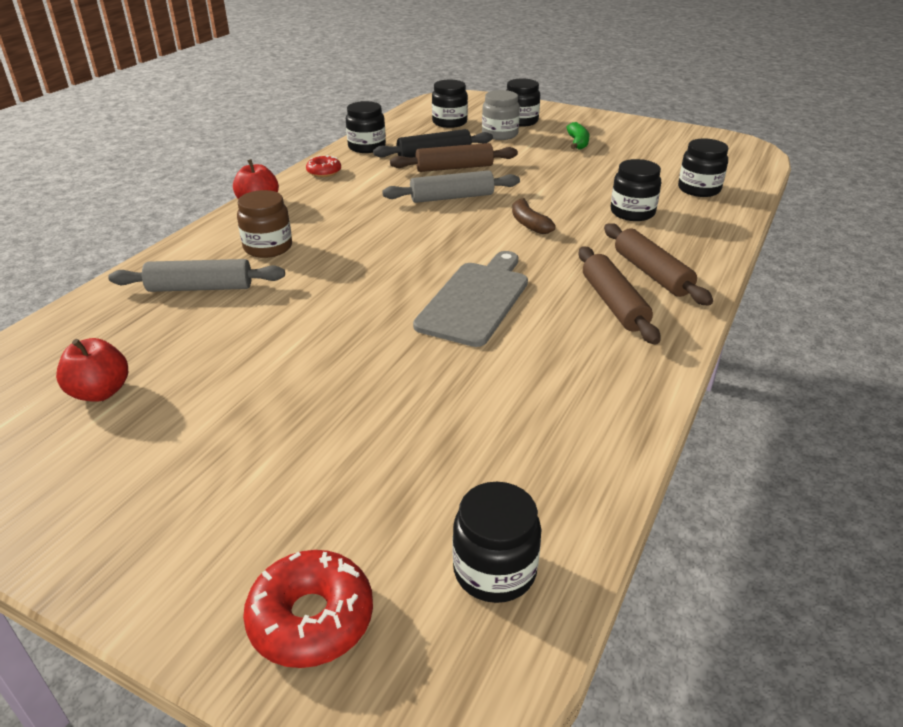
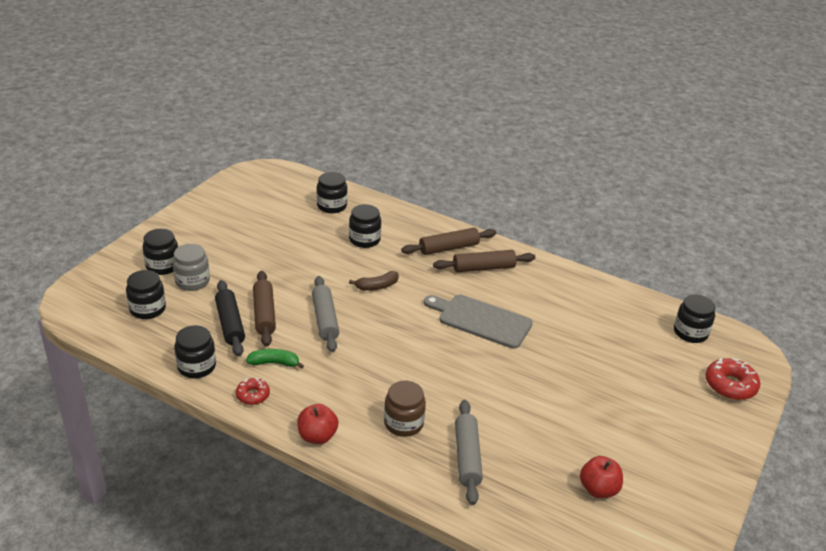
camera: 90 degrees left, 0 degrees up
green banana [566,122,589,150] -> green banana moved to [246,349,304,369]

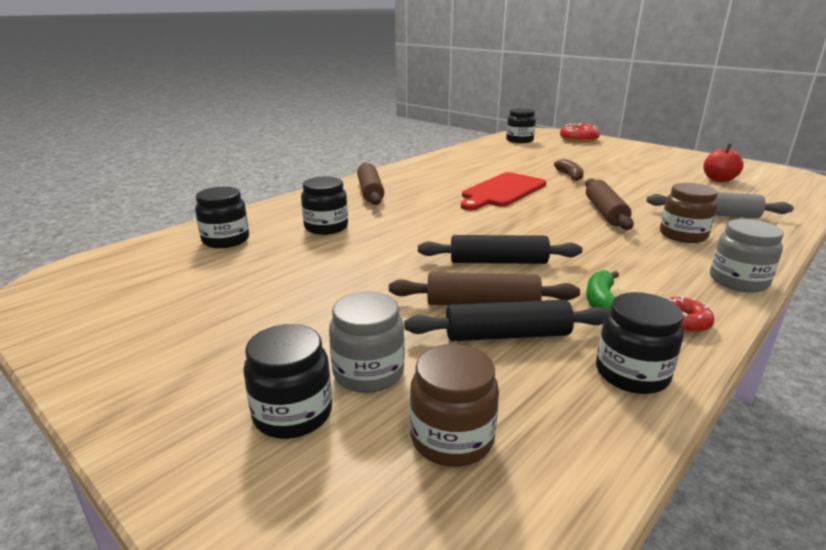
camera: 75 degrees left, 10 degrees down
black jar [126,270,166,319] -> brown jar [410,344,499,467]
red apple [297,404,339,444] -> grey jar [710,219,784,293]
grey rolling pin [312,276,339,352] -> black rolling pin [418,235,582,264]
brown banana [349,271,399,291] -> brown banana moved to [554,159,584,181]
grey cutting board [424,295,533,349] -> red cutting board [461,172,546,210]
brown rolling pin [433,250,535,272] -> brown rolling pin moved to [585,178,634,230]

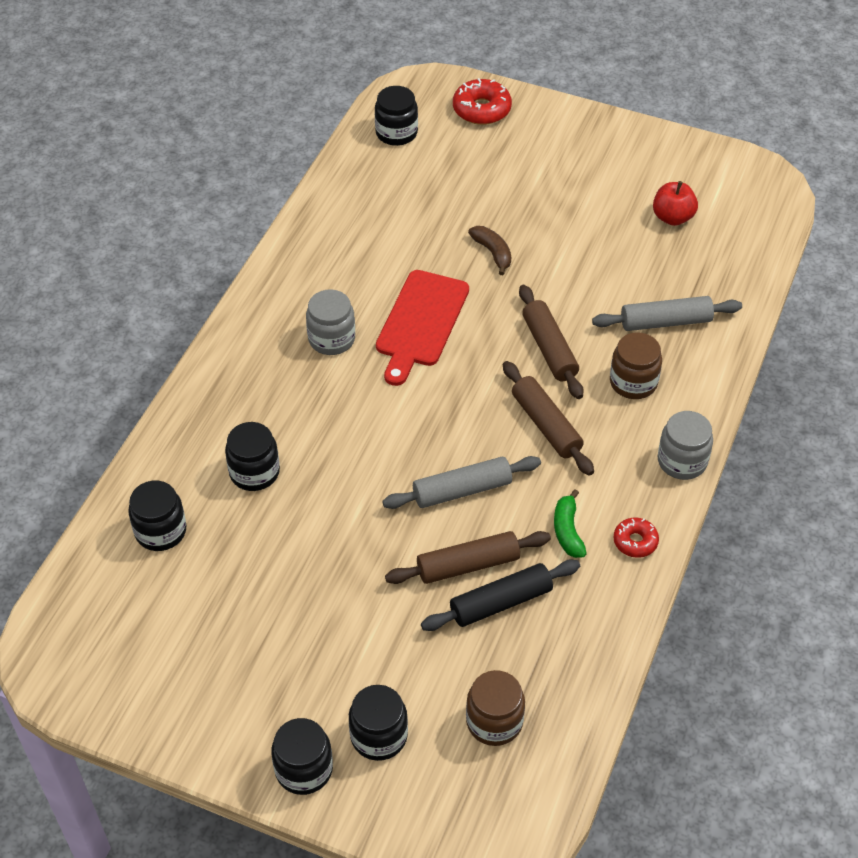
camera: 20 degrees left, 25 degrees up
grey jar [329,292,405,393] -> grey jar moved to [306,289,355,355]
brown rolling pin [357,162,384,205] -> brown rolling pin moved to [503,361,594,476]
black rolling pin [418,235,582,264] -> grey rolling pin [382,456,541,509]
black jar [596,292,684,394] -> black jar moved to [271,718,333,795]

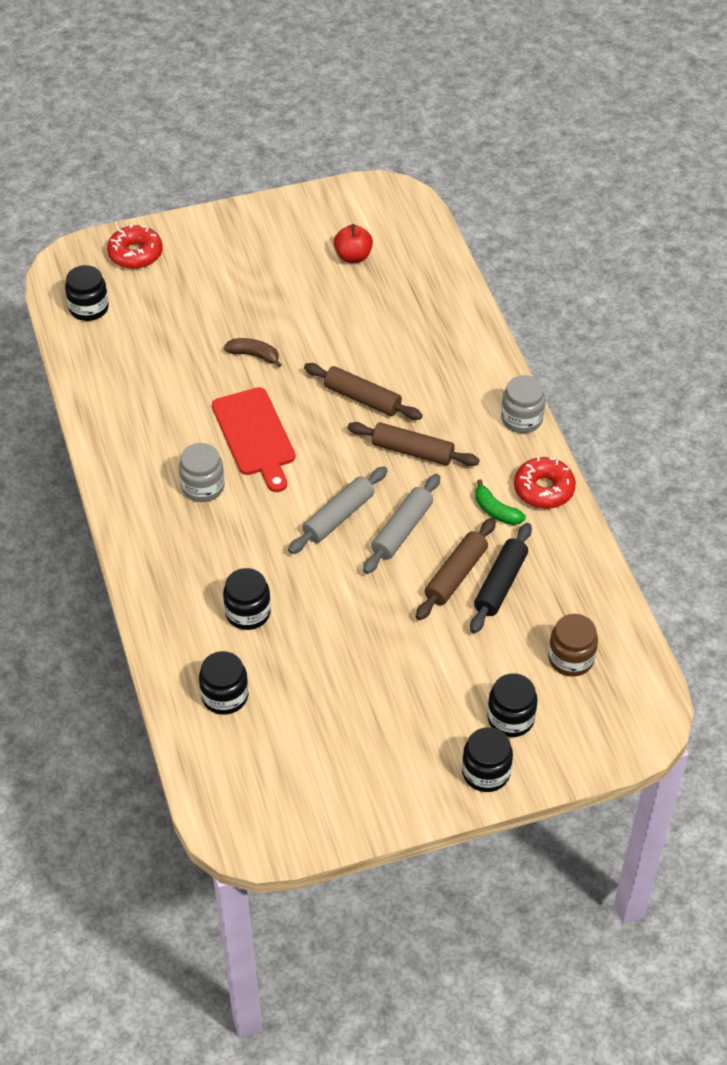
camera: 40 degrees left, 0 degrees up
grey rolling pin [592,296,742,331] -> grey rolling pin moved to [288,466,388,554]
brown jar [610,332,662,399] -> none
red donut [613,518,659,558] -> red donut [514,456,576,509], size x1.64

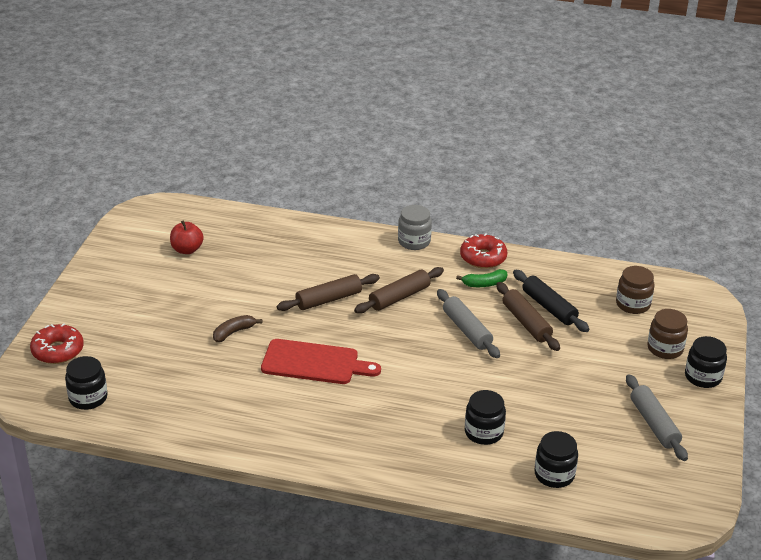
camera: 60 degrees left, 15 degrees down
grey jar [179,443,225,502] -> none
grey rolling pin [288,466,388,554] -> grey rolling pin moved to [626,374,688,461]
black jar [487,673,538,737] -> brown jar [647,309,688,359]

